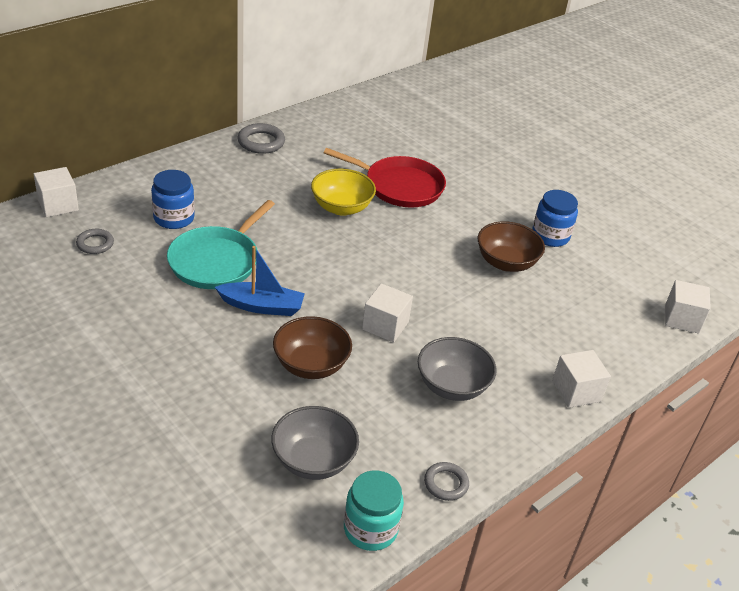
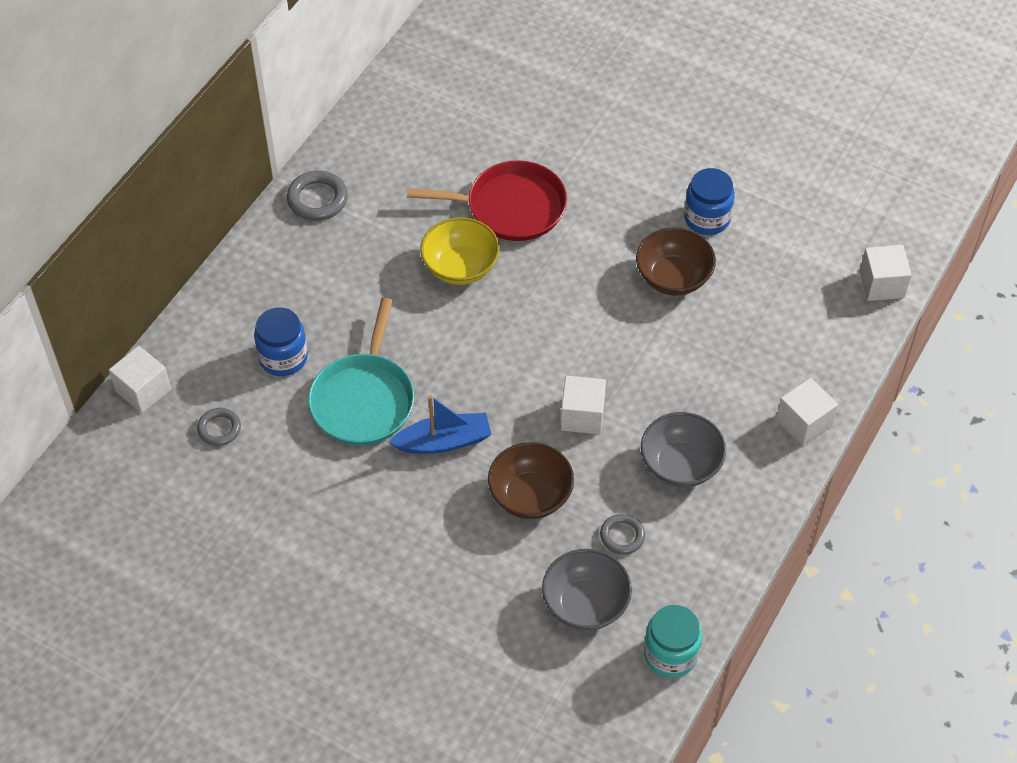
camera: 15 degrees left, 15 degrees up
grey ring [424,462,469,501] -> grey ring moved to [600,514,645,555]

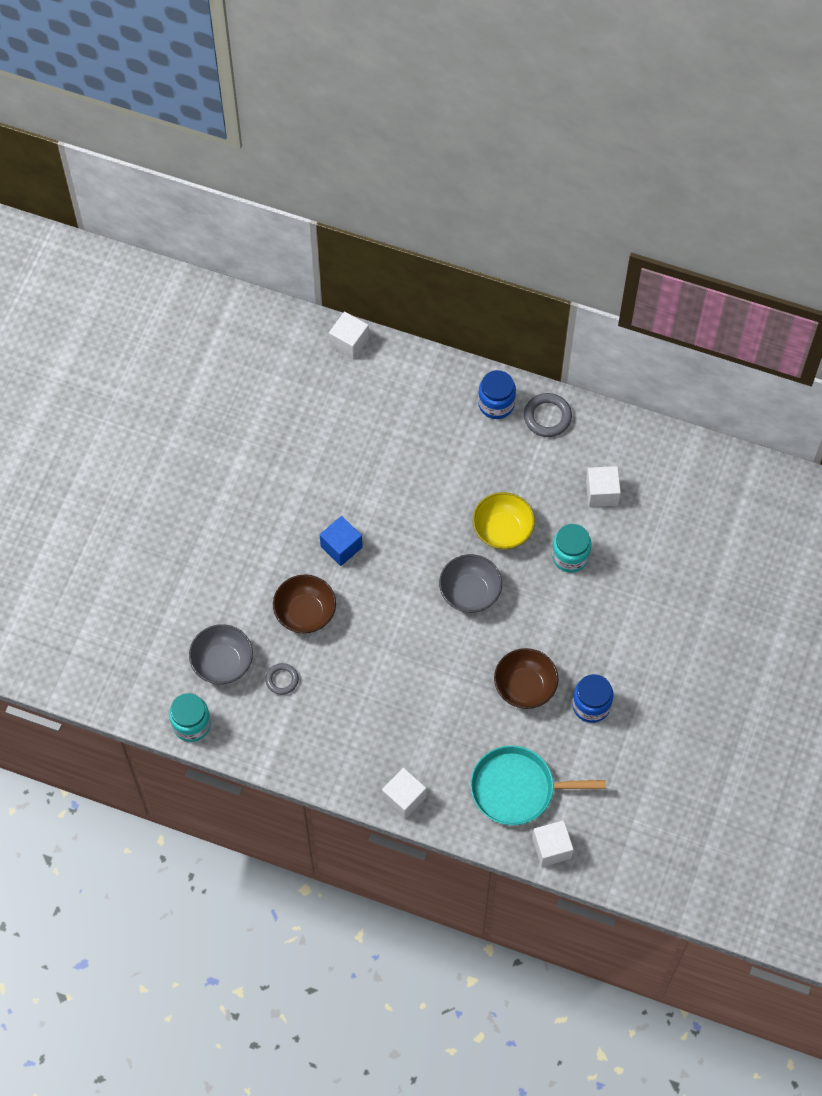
camera: 80 degrees right, 10 degrees up
grey ring [197,408,241,446] -> none
blue jar [254,307,308,376] -> blue jar moved to [478,370,516,419]
turquoise pan [308,298,414,445] -> turquoise pan moved to [470,746,606,825]
blue boat [389,395,492,454] -> blue cube [320,516,363,566]
red pan [407,160,567,241] -> turquoise jar [552,524,592,573]
white cube [561,376,606,434] -> white cube moved to [586,466,621,507]
grey bowl [641,412,726,488] -> grey bowl moved to [439,554,502,613]

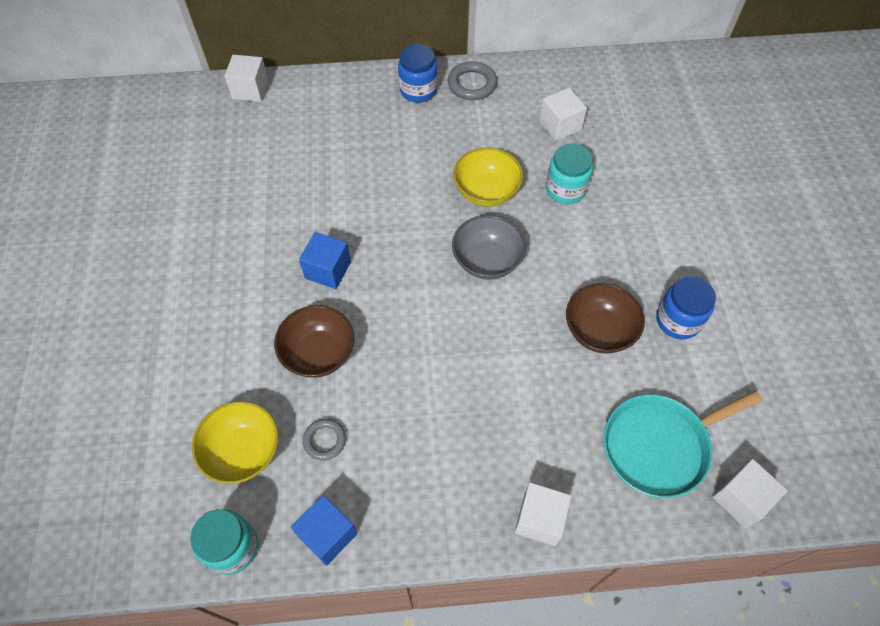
camera: 25 degrees left, 5 degrees down
grey bowl [189,624,253,684] -> yellow bowl [192,401,279,484]
none -> blue cube [291,495,357,566]

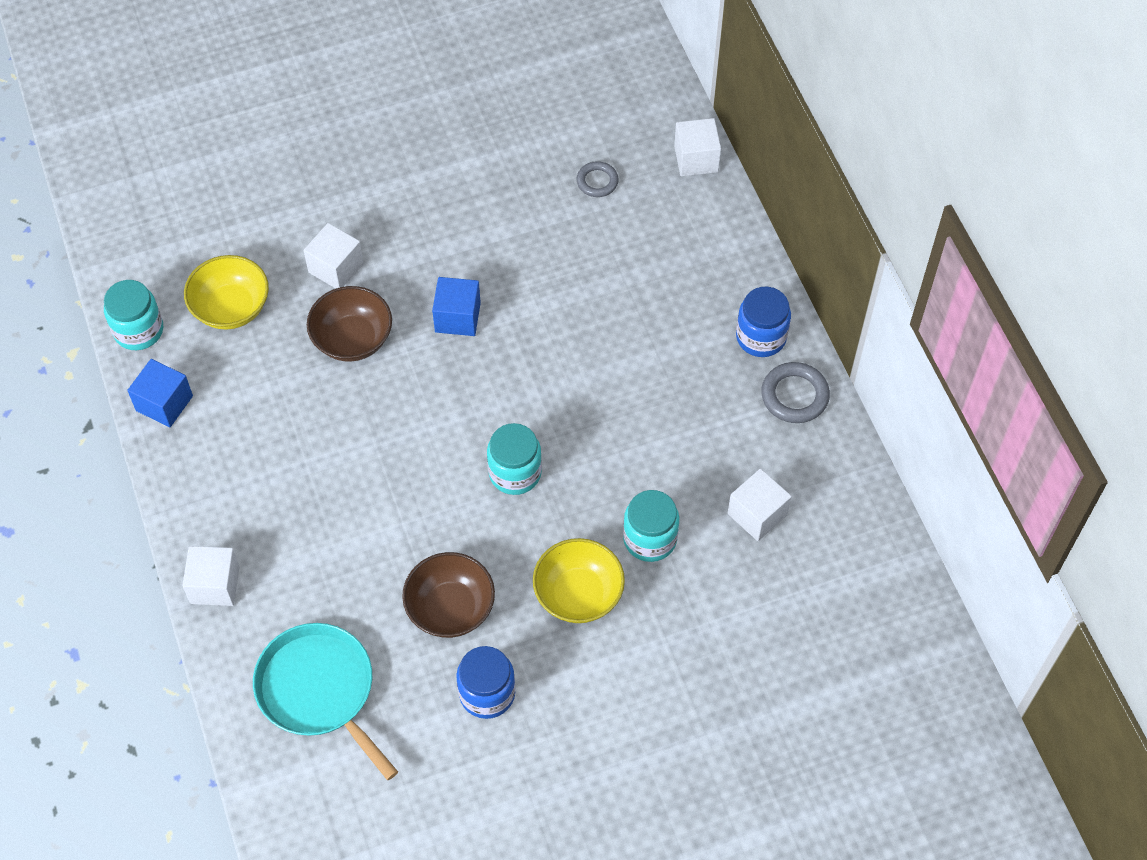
camera: 75 degrees right, 0 degrees up
grey ring [303,419,346,461] -> grey ring moved to [576,161,619,197]
grey bowl [452,215,526,280] -> turquoise jar [487,423,542,495]
yellow bowl [453,148,523,207] -> yellow bowl moved to [533,538,625,623]
white cube [712,459,788,528] -> white cube moved to [303,223,364,289]

